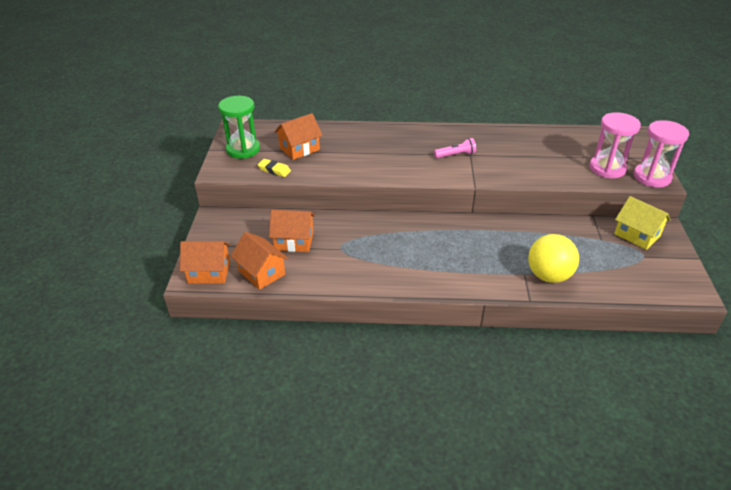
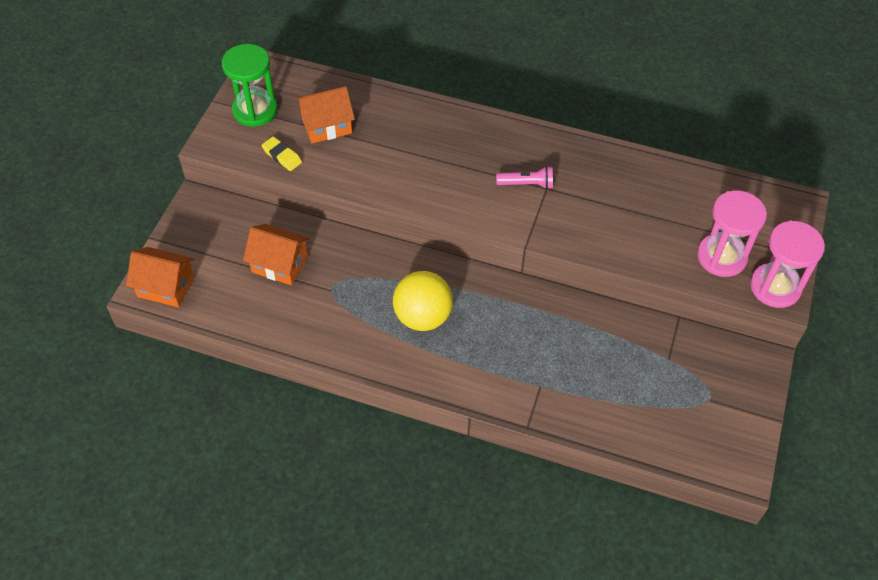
camera: 15 degrees right, 15 degrees up
orange house [231,232,288,290] -> none
yellow ball [528,234,579,283] -> yellow ball moved to [393,271,453,331]
yellow house [614,196,671,250] -> none

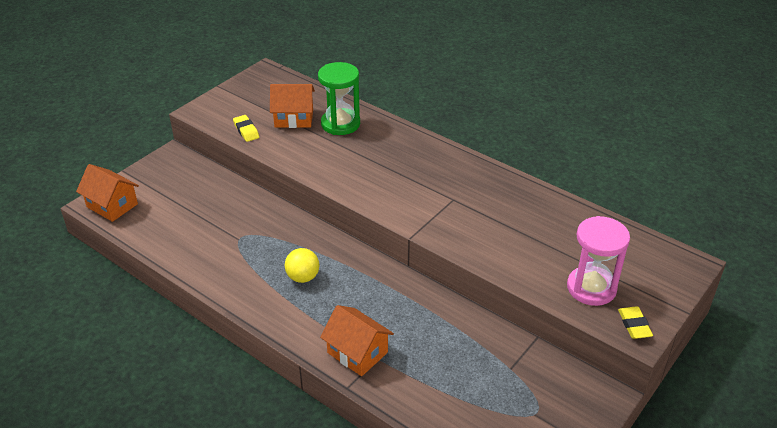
camera: 20 degrees right, 15 degrees down
green hourglass [222,44,278,127] -> green hourglass moved to [318,62,360,135]
orange house [243,224,310,285] -> orange house moved to [320,305,394,376]
yellow ball [393,271,453,331] -> yellow ball [285,248,319,283], size x0.63
pink flashlight [496,166,553,189] -> none
pink hourglass [750,221,825,308] -> yellow eraser [618,306,653,339]

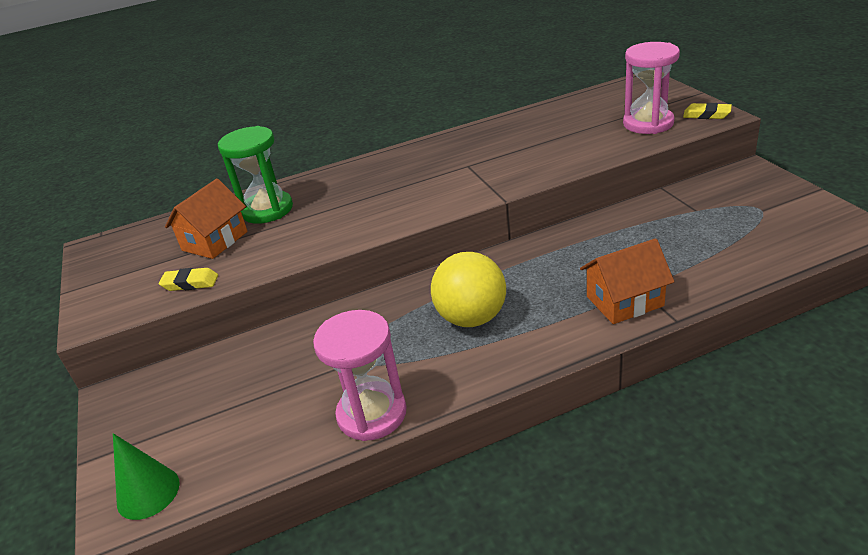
camera: 55 degrees left, 5 degrees down
orange house [76,164,139,222] -> green cone [113,433,180,520]
yellow ball [285,248,319,283] -> yellow ball [431,252,506,327], size x1.59
none -> pink hourglass [313,310,407,441]

